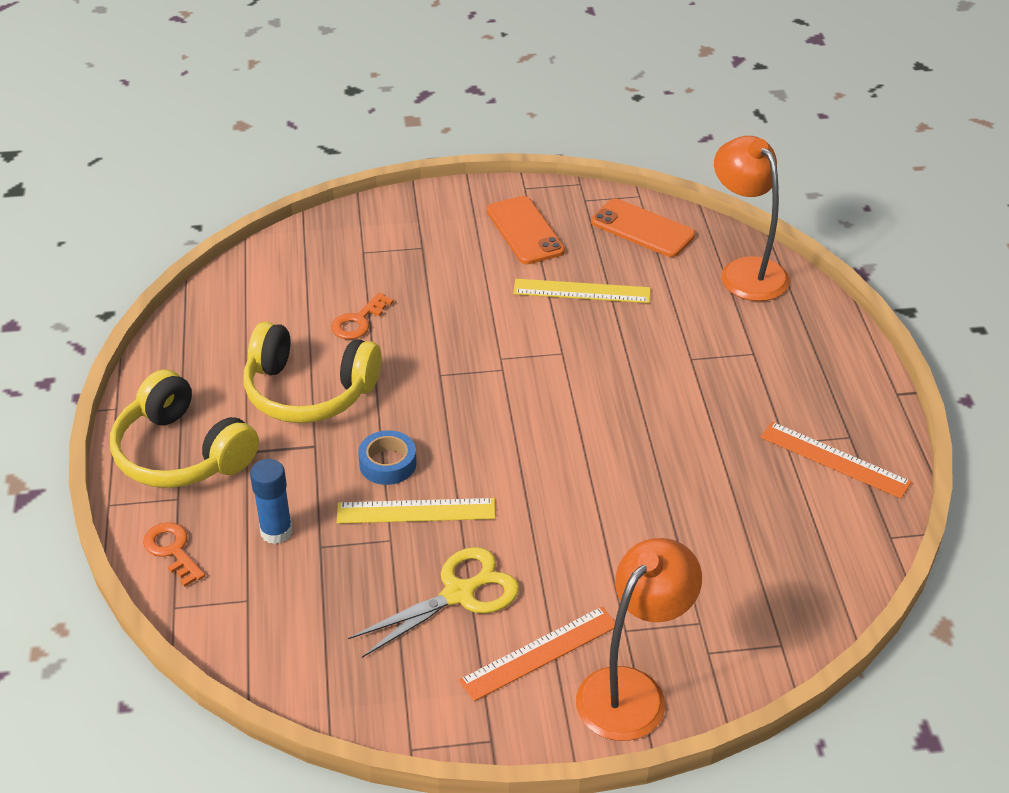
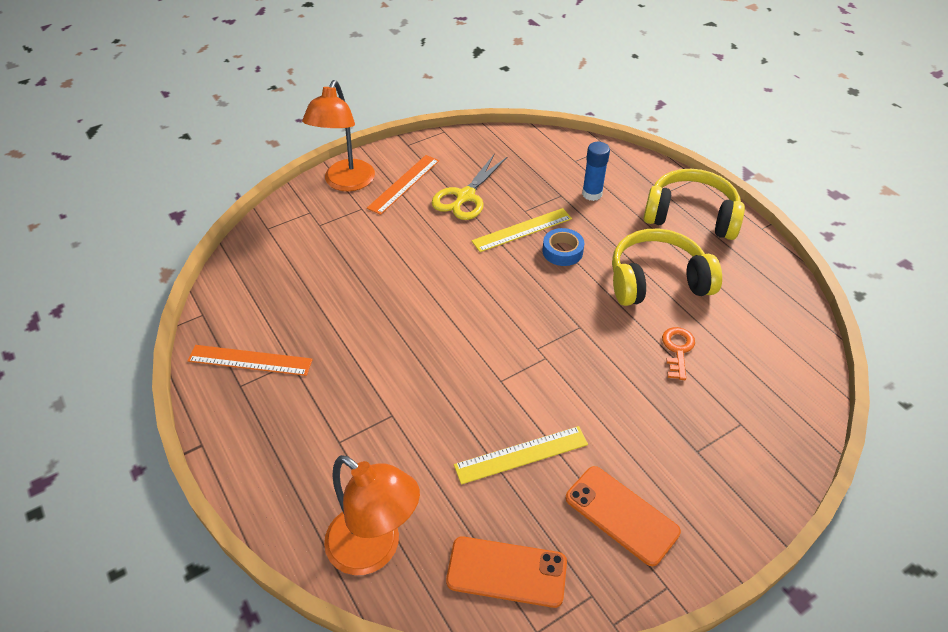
camera: 155 degrees right, 5 degrees up
orange key [143,522,205,587] -> none

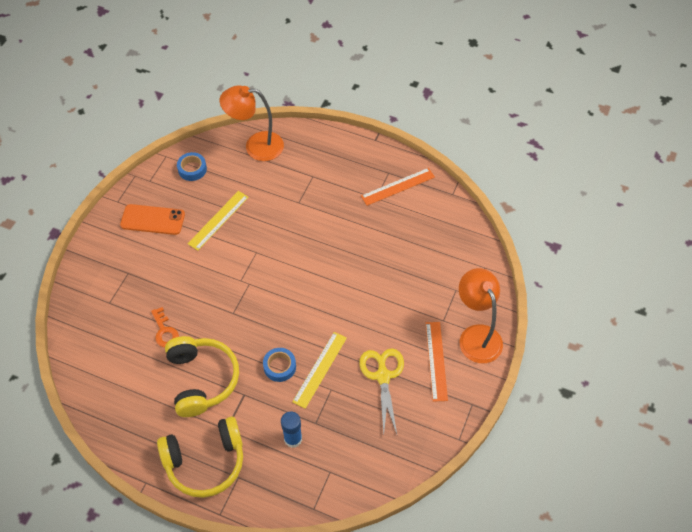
camera: 145 degrees right, 10 degrees up
orange phone [446,537,567,608] -> blue tape [177,152,207,181]
yellow headphones [612,229,722,306] -> yellow headphones turned 60 degrees counterclockwise [165,336,239,417]

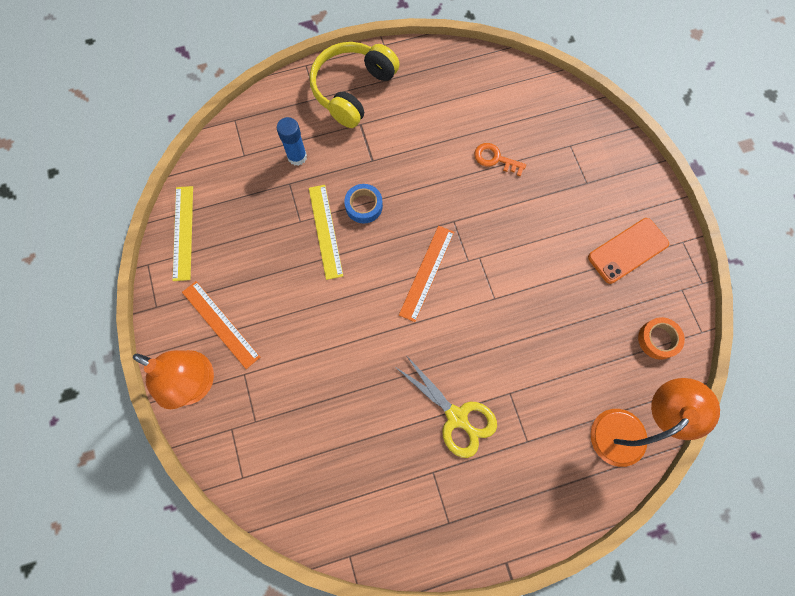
camera: 140 degrees right, 15 degrees up
yellow headphones [165,336,239,417] -> none
blue tape [177,152,207,181] -> orange tape [638,317,685,360]
yellow ruler [188,191,249,251] -> yellow ruler moved to [172,186,193,281]
yellow scissors [359,348,404,434] -> yellow scissors moved to [394,355,497,458]
orange ruler [361,168,435,206] -> orange ruler moved to [399,226,454,322]

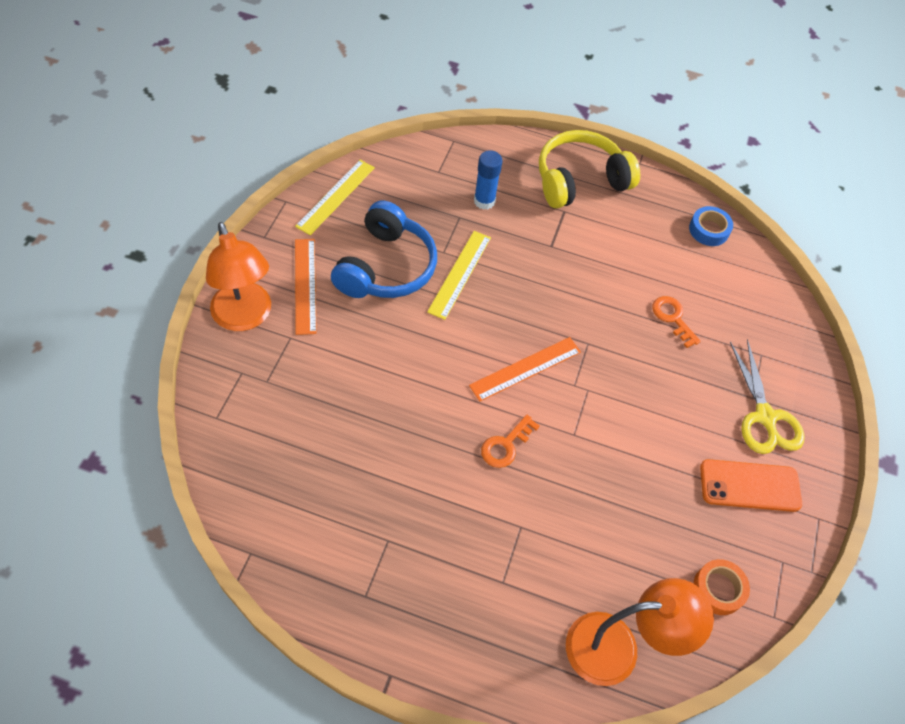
camera: 30 degrees right, 15 degrees down
blue tape [344,184,383,224] -> blue tape moved to [689,206,733,246]
yellow scissors [394,355,497,458] -> yellow scissors moved to [730,339,805,454]
none -> blue headphones [331,200,437,298]
none -> orange key [481,415,540,468]

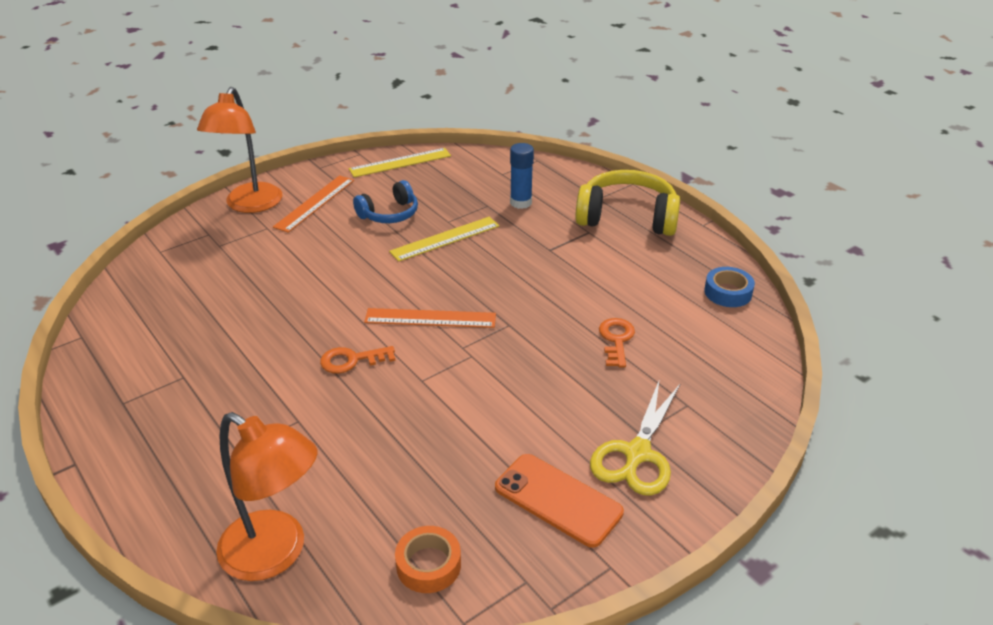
camera: 40 degrees right, 20 degrees down
blue headphones [331,200,437,298] -> blue headphones [353,180,418,223], size x0.60

